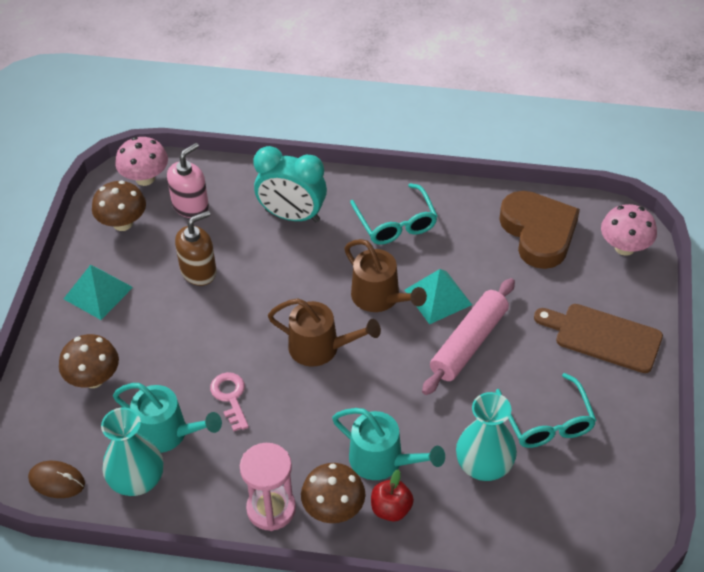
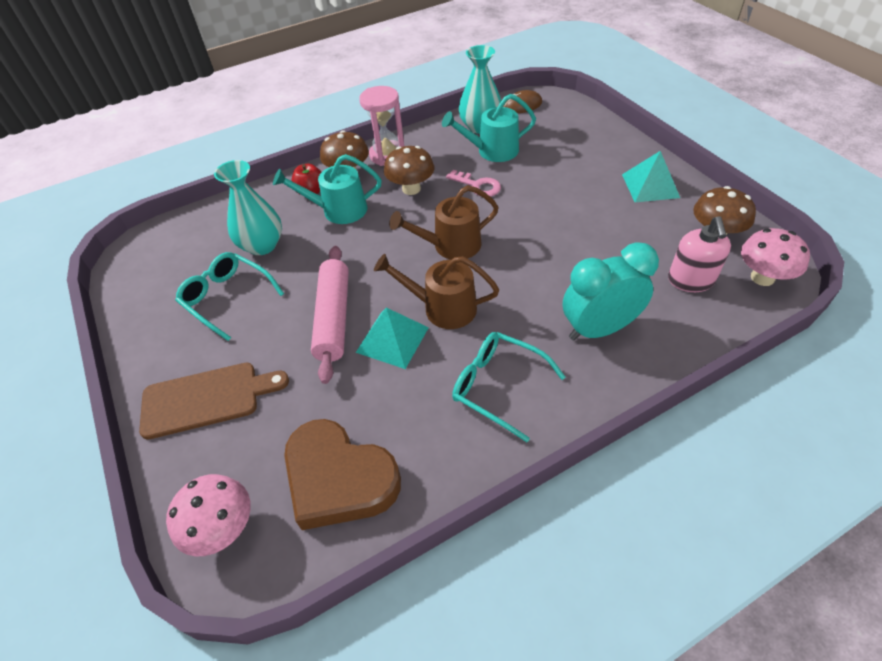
camera: 145 degrees right, 0 degrees up
brown mushroom [59,334,119,388] -> brown mushroom moved to [384,146,434,195]
brown soap dispenser [175,211,217,286] -> none

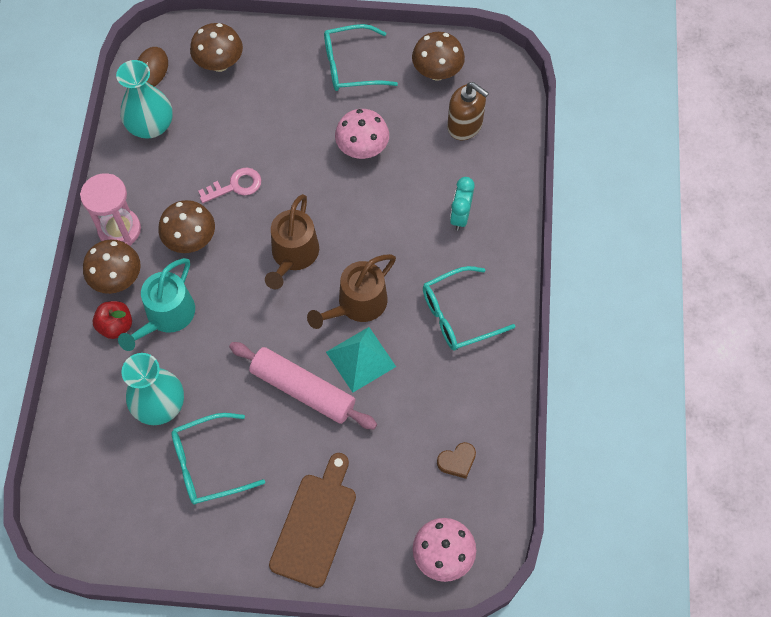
camera: 60 degrees left, 15 degrees up
brown heart [284,419,401,530] -> brown heart [437,442,476,479], size x0.40
turquoise watering can [442,94,536,162] -> none
turquoise clock [563,242,659,341] -> turquoise clock [450,177,475,231], size x0.57
turquoise pyramid [622,151,680,202] -> turquoise glasses [324,24,398,91]
pink soap dispenser [668,216,731,292] -> brown soap dispenser [447,82,489,140]
pink mushroom [741,228,810,286] -> pink mushroom moved to [335,109,389,159]
none -> brown mushroom [190,23,243,72]

